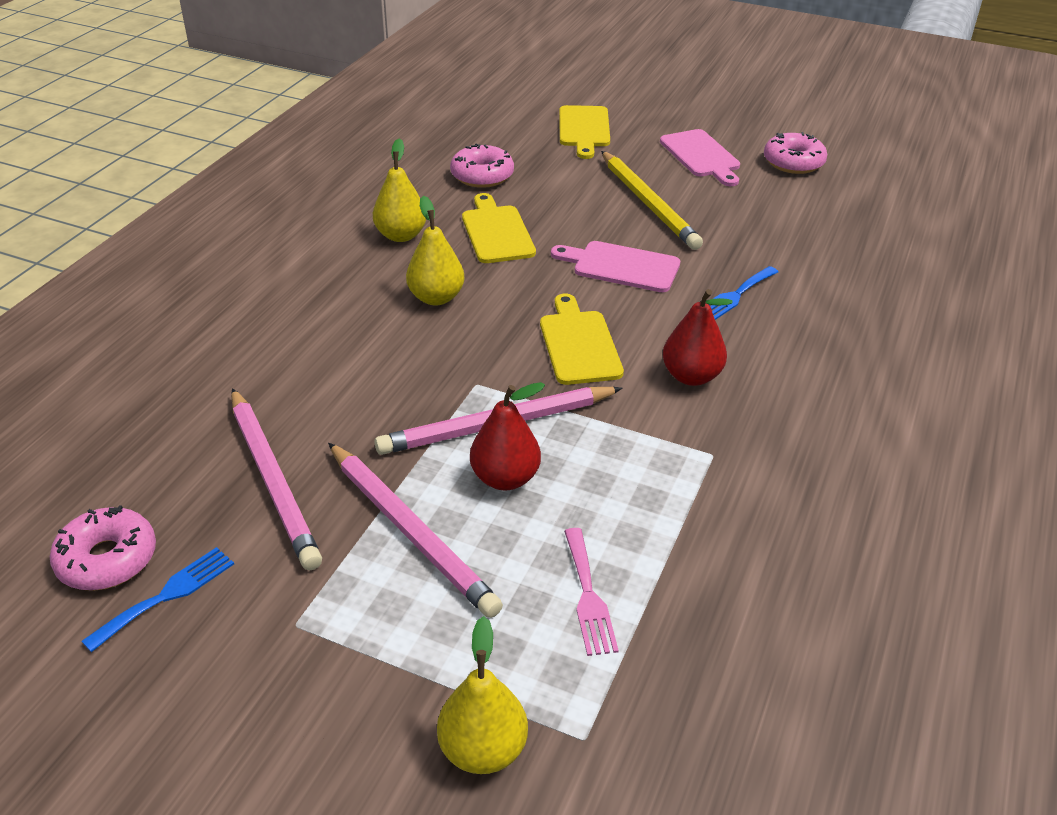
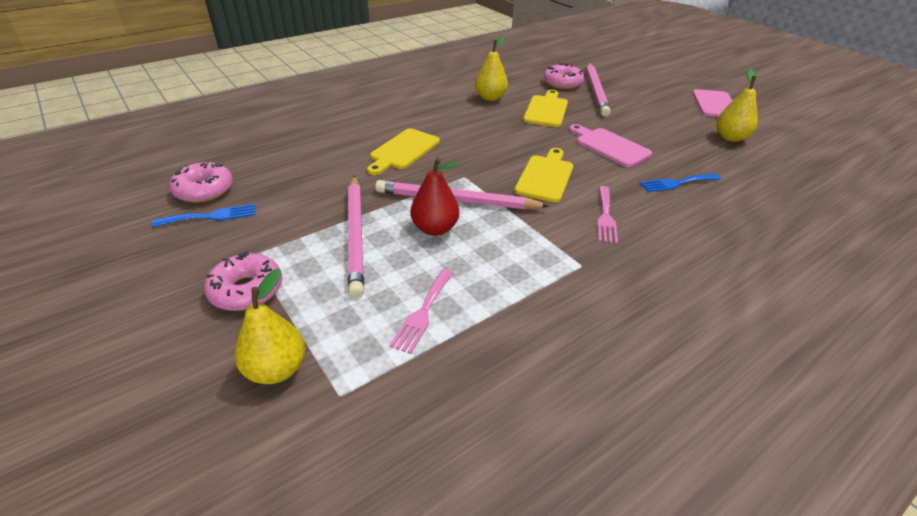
camera: 30 degrees right, 0 degrees up
pink pencil [231,388,322,570] -> pink pencil moved to [586,63,611,117]
yellow pear [406,196,465,305] -> yellow pear moved to [716,69,758,142]
yellow cutting board [559,105,610,159] -> yellow cutting board moved to [367,129,440,175]
yellow pencil [601,151,703,250] -> none
red pear [663,289,733,386] -> pink fork [597,186,618,244]
pink donut [764,132,827,174] -> pink donut moved to [204,251,282,311]

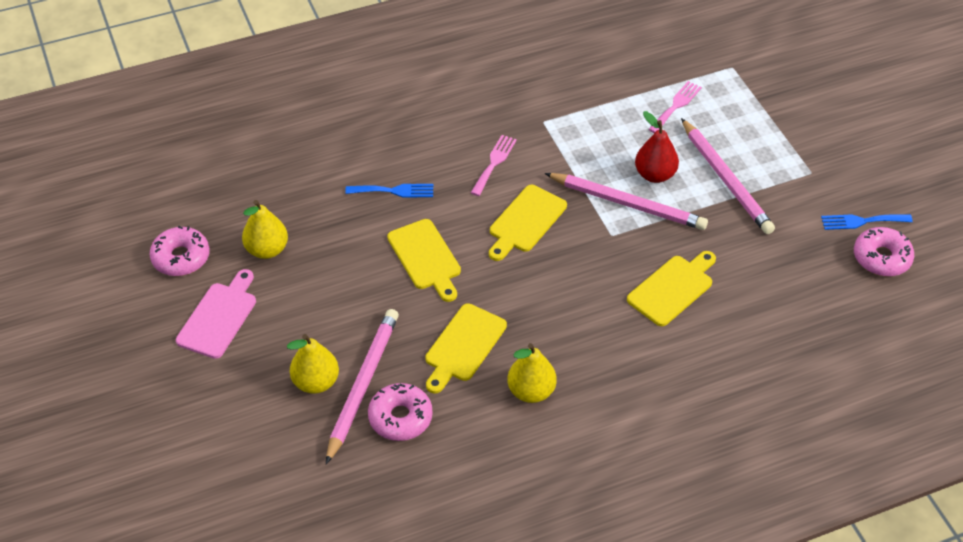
camera: 165 degrees left, 10 degrees up
pink donut [204,251,282,311] -> pink donut moved to [149,226,210,276]
yellow pear [235,268,306,384] -> yellow pear moved to [287,334,339,394]
pink pencil [348,176,364,298] -> pink pencil turned 150 degrees clockwise [681,118,775,234]
pink cutting board [569,124,652,167] -> yellow cutting board [387,219,461,302]

